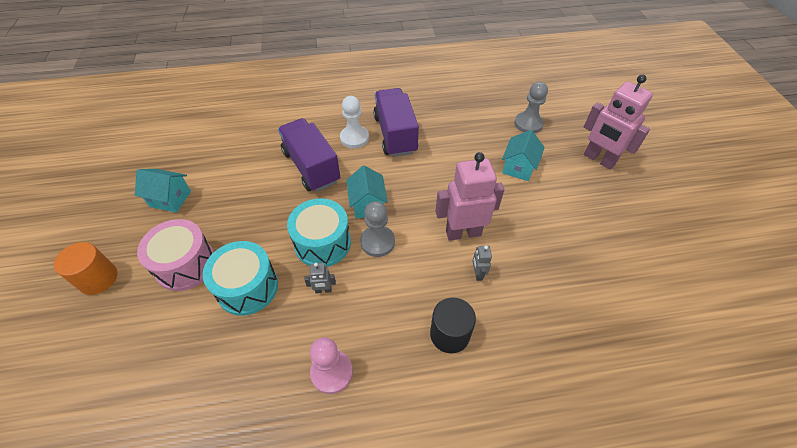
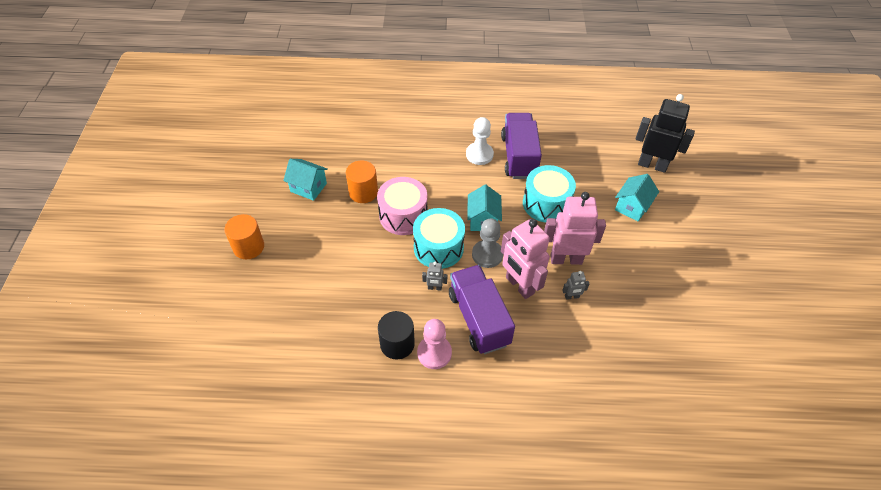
camera: 10 degrees right, 0 degrees up
pink drum [137,219,214,291] -> pink drum moved to [377,177,428,235]
turquoise drum [203,241,278,316] -> turquoise drum moved to [523,165,576,223]
purple truck [278,118,340,192] -> purple truck moved to [449,265,515,354]
black cylinder [430,297,476,353] -> black cylinder moved to [378,311,415,360]
grey robot [472,245,492,281] -> grey robot turned 105 degrees counterclockwise [562,271,589,300]
grey pawn [514,82,548,133] -> black robot [635,94,695,173]
pink robot [584,75,653,169] -> pink robot moved to [501,219,550,299]
none -> orange cylinder [346,161,378,203]

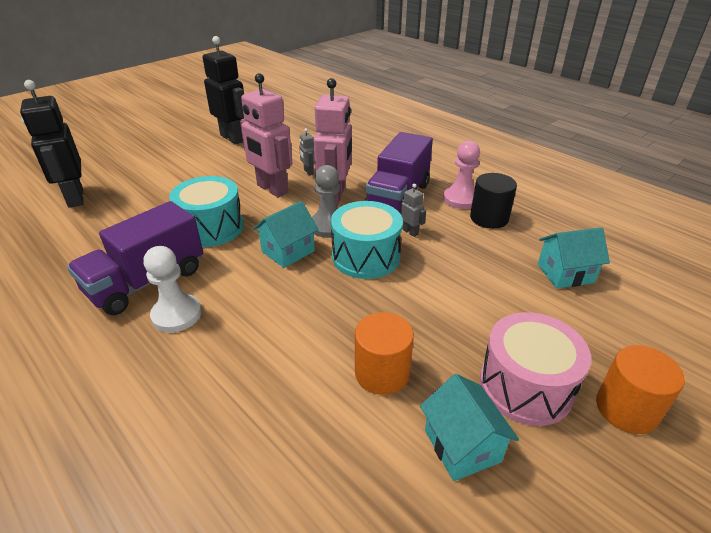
camera: 135 degrees left, 15 degrees down
pink drum [377,177,428,235] -> pink drum moved to [480,312,591,426]
grey robot [562,271,589,300] -> grey robot turned 150 degrees counterclockwise [299,128,315,176]
turquoise house [615,174,659,222] -> turquoise house moved to [538,227,610,289]
none -> black robot [202,36,244,145]

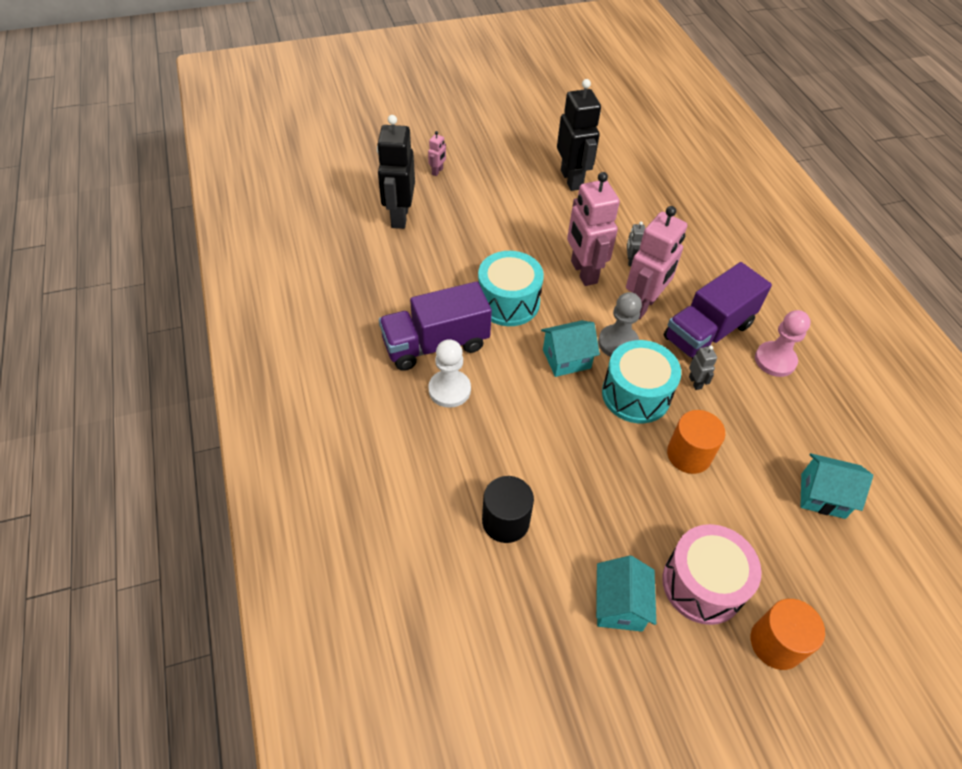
camera: 25 degrees right, 15 degrees up
orange cylinder [355,312,414,395] -> orange cylinder moved to [667,410,725,474]
black cylinder [470,173,517,229] -> black cylinder moved to [482,476,534,543]
none -> pink robot [428,131,446,176]

